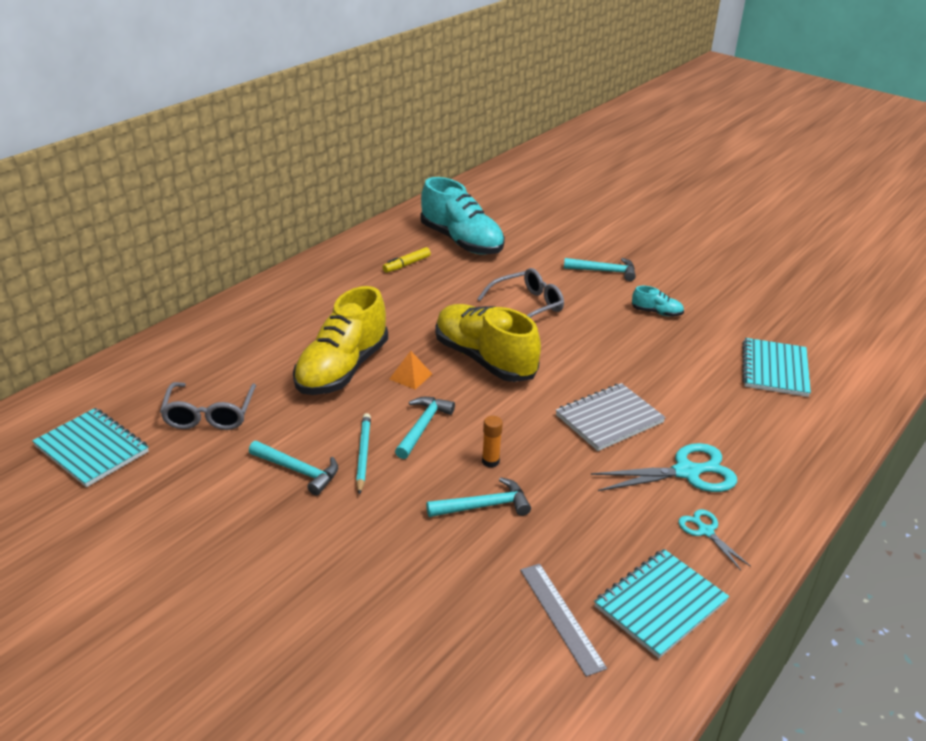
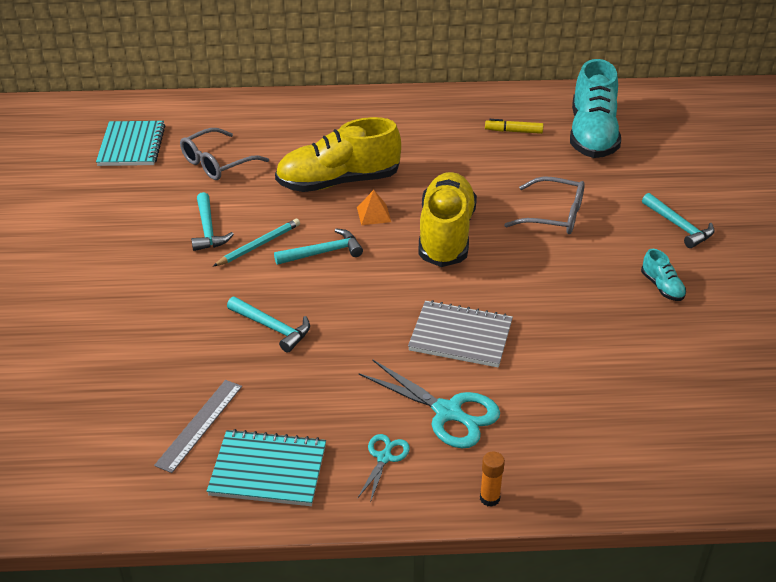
camera: 50 degrees right, 5 degrees up
orange glue stick [482,416,503,468] -> orange glue stick moved to [480,452,505,507]
turquoise notebook [742,338,811,397] -> none

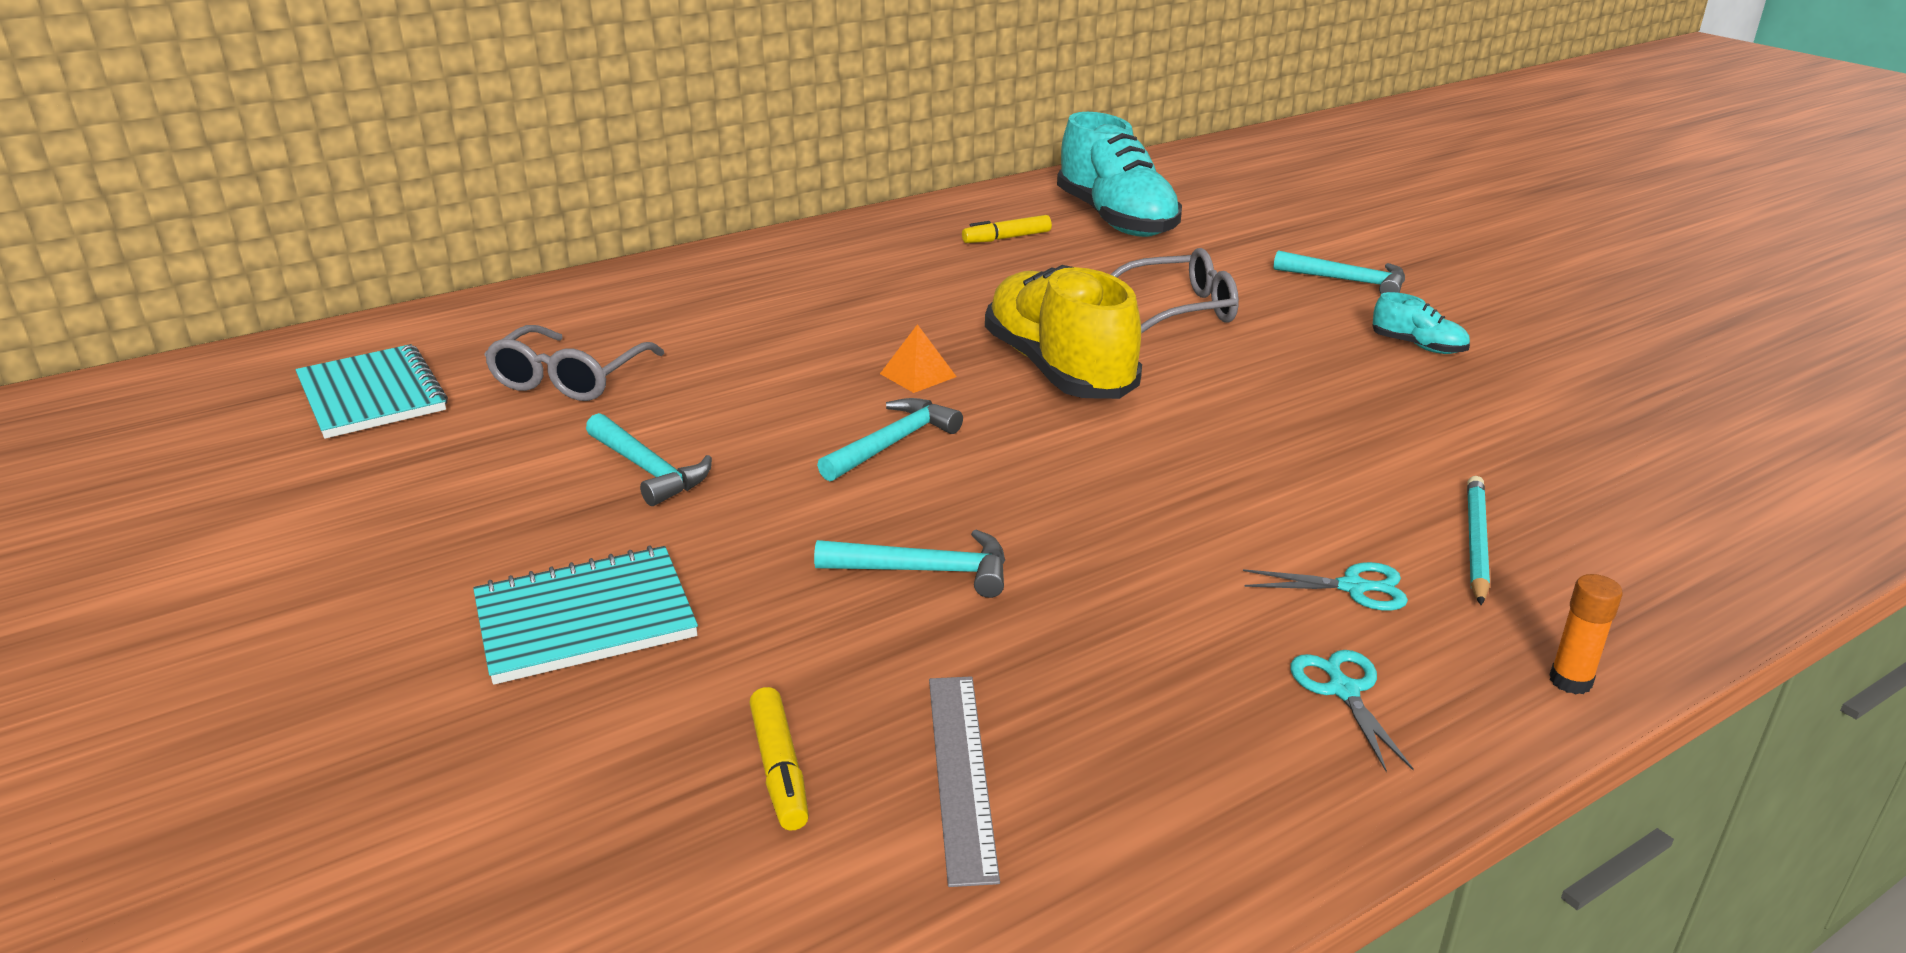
camera: 30 degrees left, 10 degrees down
turquoise notebook [207,429,326,506] -> turquoise notebook moved to [473,546,698,685]
turquoise pencil [213,219,300,266] -> turquoise pencil moved to [1467,476,1490,605]
yellow shoe [275,117,401,192] -> none
turquoise scissors [359,359,500,448] -> turquoise scissors [1243,562,1408,611], size x0.54
grey notebook [408,300,513,368] -> none
none -> yellow marker [749,687,809,830]

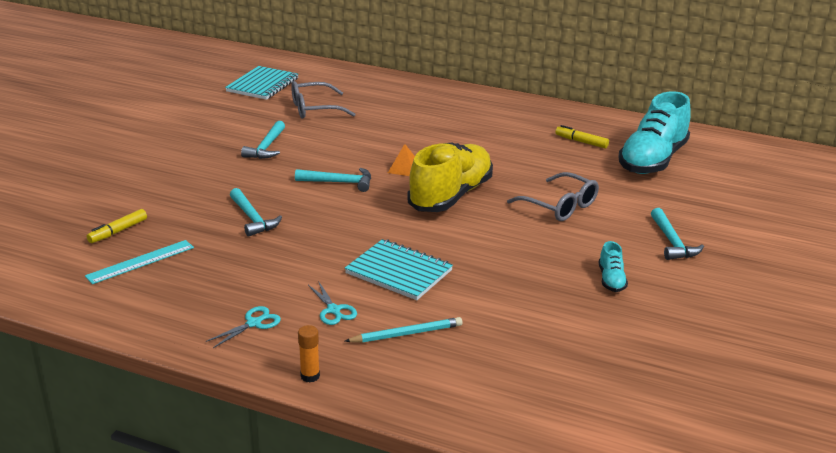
camera: 55 degrees right, 0 degrees up
turquoise notebook [473,546,698,685] -> turquoise notebook moved to [345,239,453,300]
grey ruler [929,676,1000,887] -> turquoise ruler [85,240,194,284]

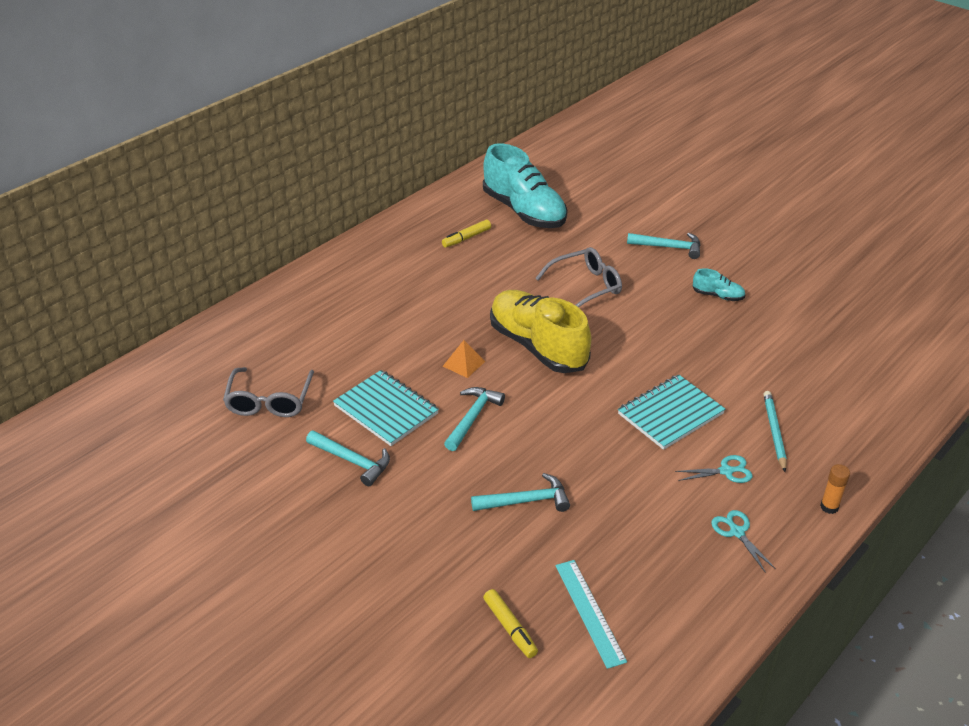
camera: 70 degrees left, 10 degrees up
turquoise notebook [225,66,298,100] -> turquoise notebook moved to [333,370,439,446]

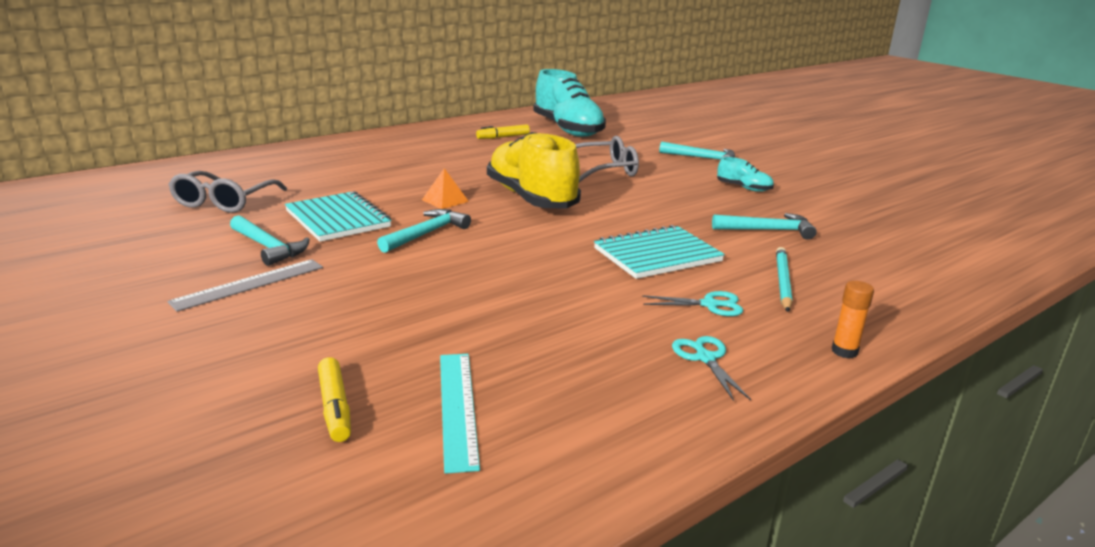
camera: 10 degrees right, 15 degrees down
turquoise hammer [471,473,570,512] -> turquoise hammer moved to [712,213,817,240]
none -> grey ruler [167,259,323,312]

